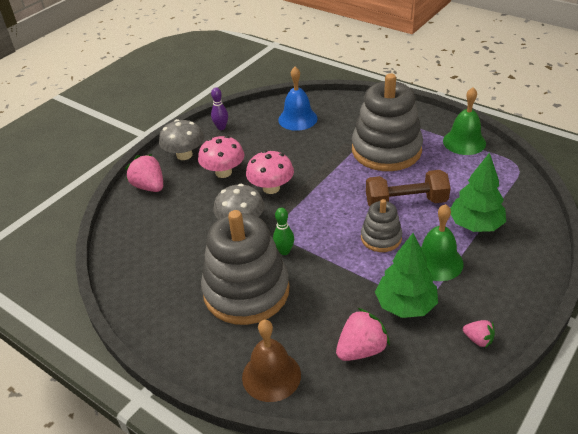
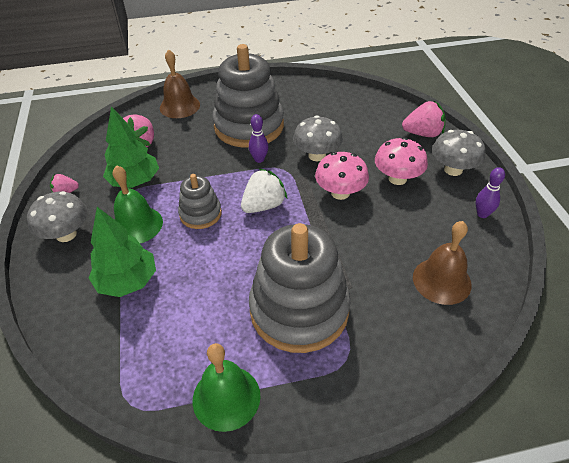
camera: 130 degrees right, 5 degrees up
green bowling pin [273,208,294,255] -> purple bowling pin [249,114,268,163]
blue bell [278,67,318,131] -> brown bell [413,221,472,305]
brown dumbbell [366,170,451,207] -> none
none -> grey mushroom [27,191,88,242]
none -> white strawberry [241,168,288,213]

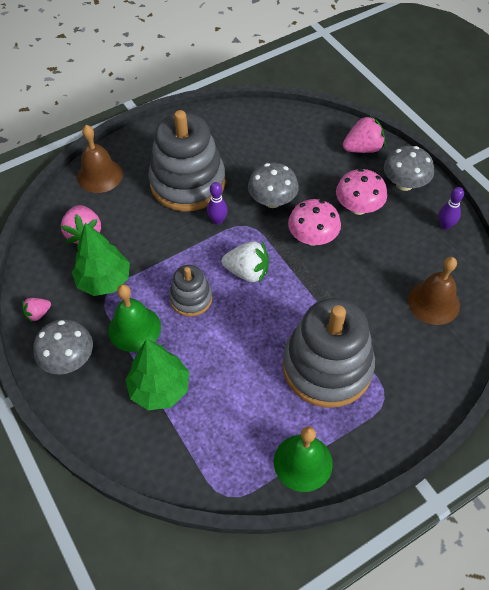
camera: 20 degrees left, 10 degrees up
white strawberry [241,168,288,213] -> white strawberry turned 75 degrees clockwise [222,241,269,283]

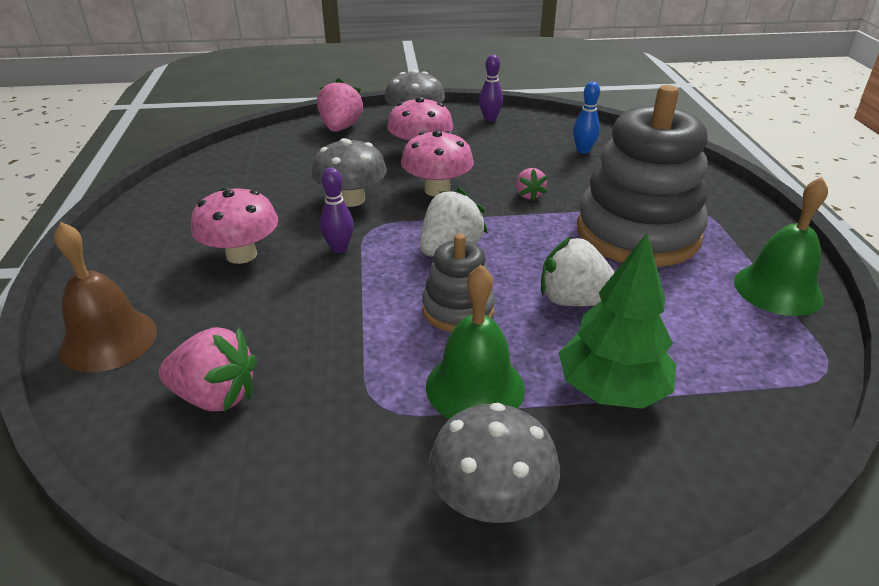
camera: 65 degrees left, 20 degrees down
pink strawberry [22,298,51,323] -> pink strawberry moved to [516,168,547,201]
green tree [72,223,130,296] -> none
grey stacking toy [148,110,226,212] -> pink mushroom [191,187,278,264]
brown bell [408,257,460,325] -> blue bowling pin [573,82,600,154]
none -> white strawberry [541,237,615,306]

